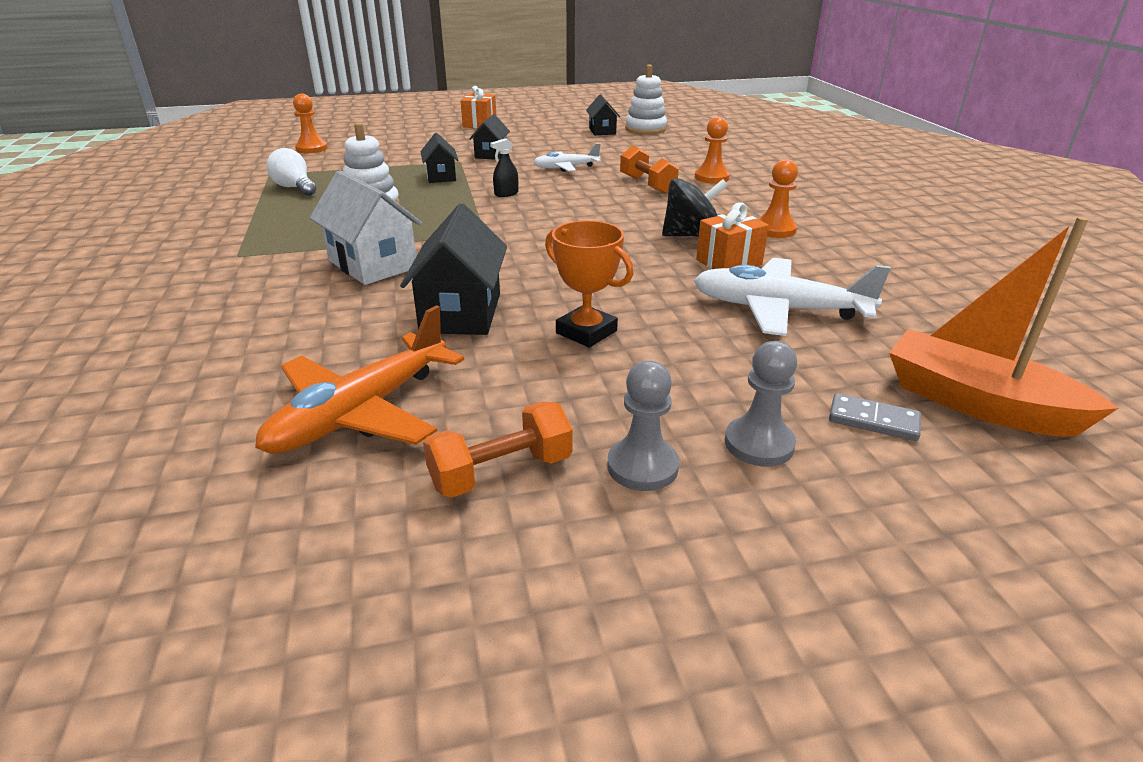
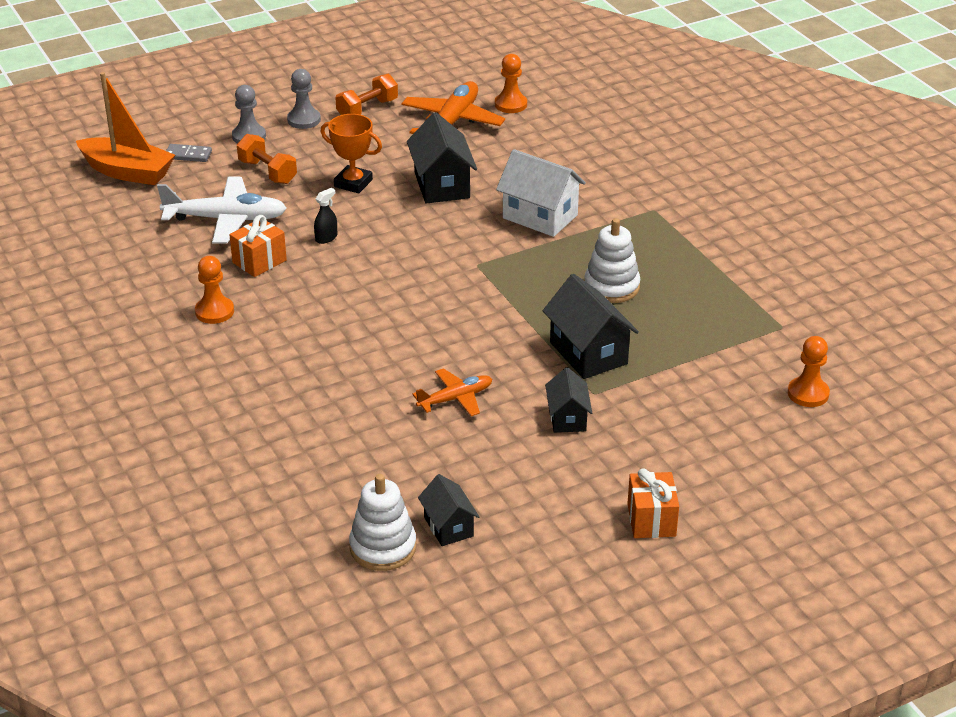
camera: 165 degrees right, 5 degrees up
white light bulb [266,148,316,196] -> none
black house [421,133,458,183] -> black house [543,274,639,379], size x1.66
black spray bottle [490,138,518,197] -> black spray bottle moved to [314,188,337,244]
white plane [533,143,601,172] -> orange plane [412,368,492,416]
orange dumbbell [620,145,679,194] -> orange dumbbell moved to [237,134,297,184]
black spinning top [662,178,728,237] -> none
orange pawn [695,117,730,183] -> orange pawn moved to [495,54,527,113]

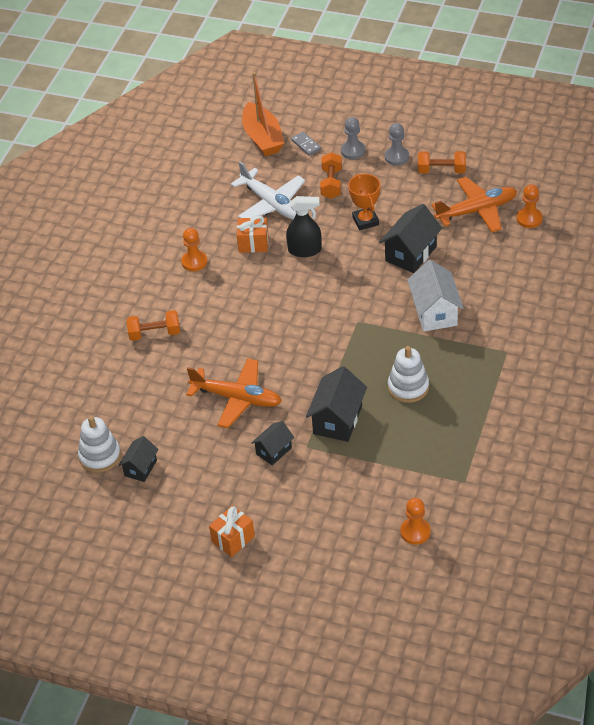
camera: 50 degrees right, 10 degrees up
black spray bottle [314,188,337,244] -> black spray bottle [286,196,322,257], size x1.83
orange plane [412,368,492,416] -> orange plane [186,358,282,428], size x1.70
none -> orange dumbbell [127,310,180,341]

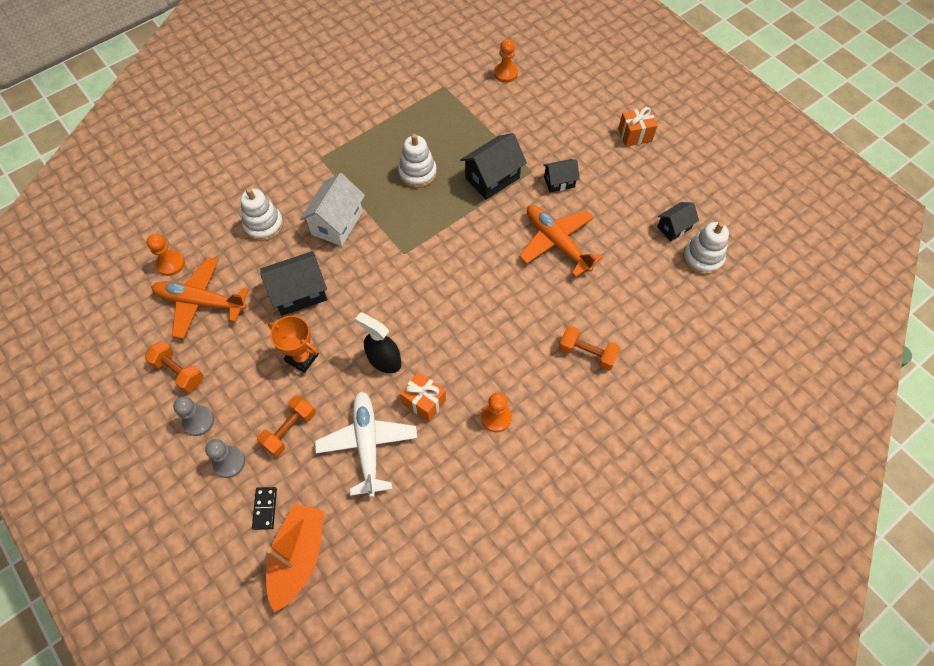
camera: 150 degrees left, 15 degrees up
grey domino [291,132,321,156] -> black domino [252,487,277,530]
orange trophy [348,174,381,230] -> orange trophy turned 75 degrees counterclockwise [268,316,319,373]
none -> white stacking toy [241,188,284,241]

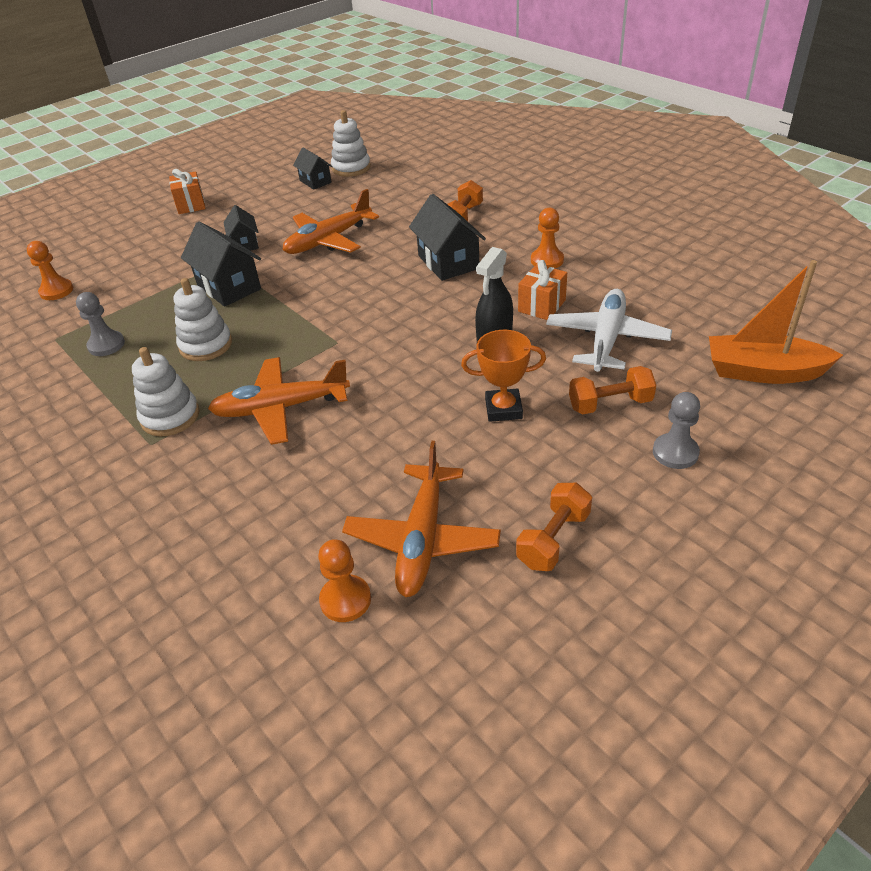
camera: 90 degrees left, 20 degrees down
grey pawn [173,396,214,436] -> grey pawn moved to [76,292,125,356]
white stacking toy [241,188,284,241] -> white stacking toy moved to [132,347,199,436]
black domino [252,487,277,530] -> none
orange dumbbell [257,395,315,457] -> orange dumbbell turned 45 degrees counterclockwise [569,366,656,415]
black house [260,251,327,316] -> black house moved to [409,194,486,281]
orange trophy [268,316,319,373] -> orange trophy turned 60 degrees clockwise [461,330,546,422]
white house [300,173,365,246] -> orange plane [208,357,350,445]
white plane [315,391,417,497] -> white plane turned 120 degrees clockwise [546,289,672,372]

